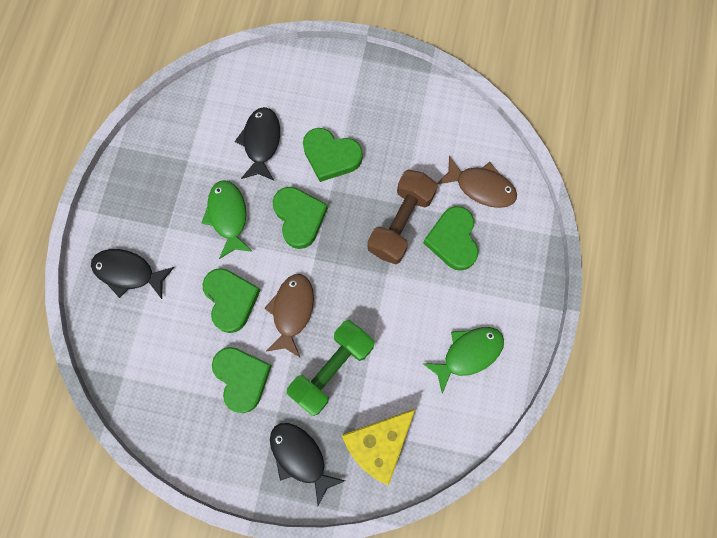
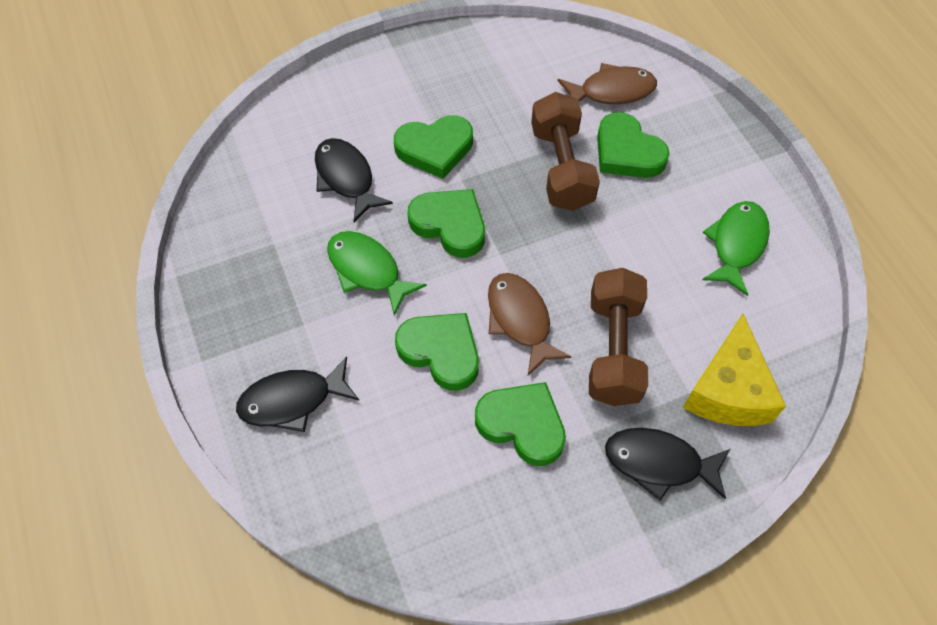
camera: 35 degrees left, 15 degrees down
green dumbbell [287,320,374,416] -> brown dumbbell [589,268,648,406]

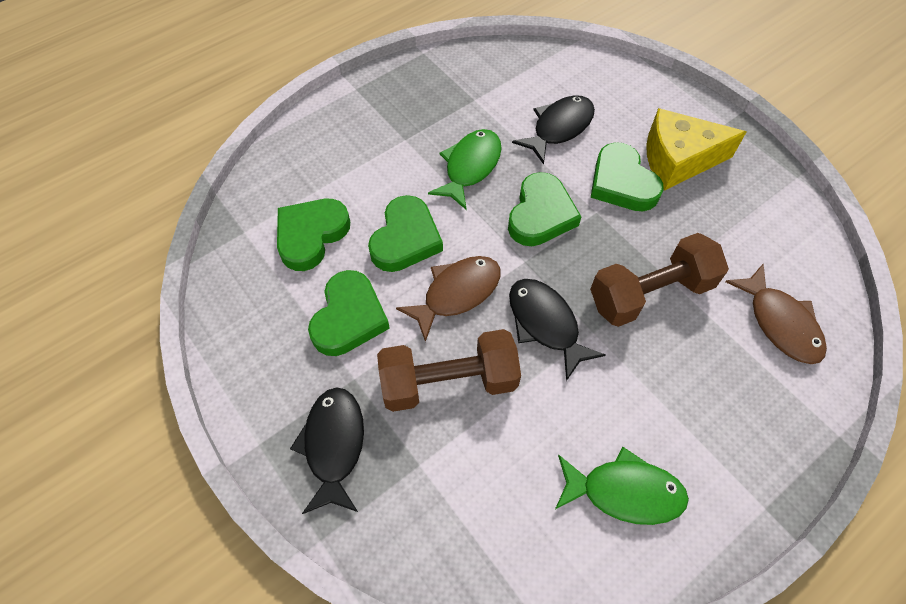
camera: 75 degrees right, 0 degrees up
black fish [236,356,359,432] -> black fish moved to [509,279,606,381]
green heart [597,112,669,178] -> green heart moved to [277,199,350,271]
yellow cheese [683,314,786,426] -> yellow cheese moved to [646,108,746,191]

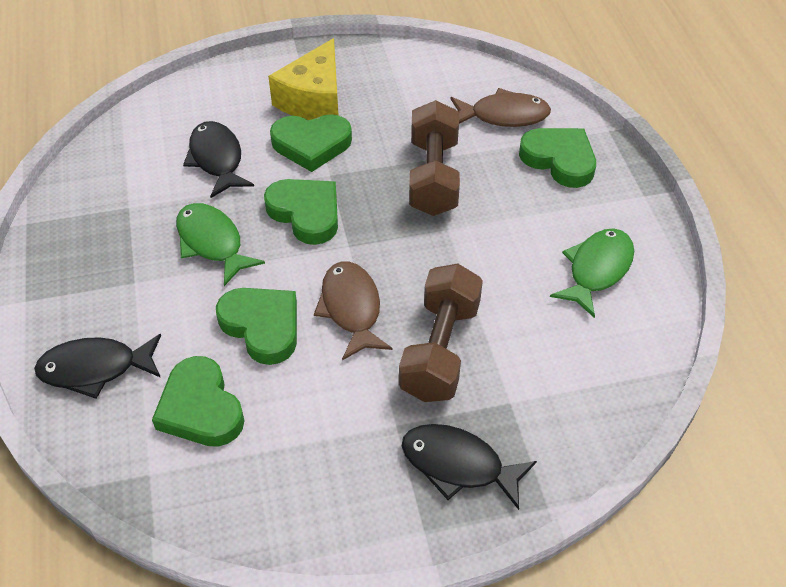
camera: 65 degrees left, 10 degrees down
green heart [308,270,390,356] -> green heart moved to [519,128,596,188]
black fish [509,279,606,381] -> black fish moved to [34,334,161,399]

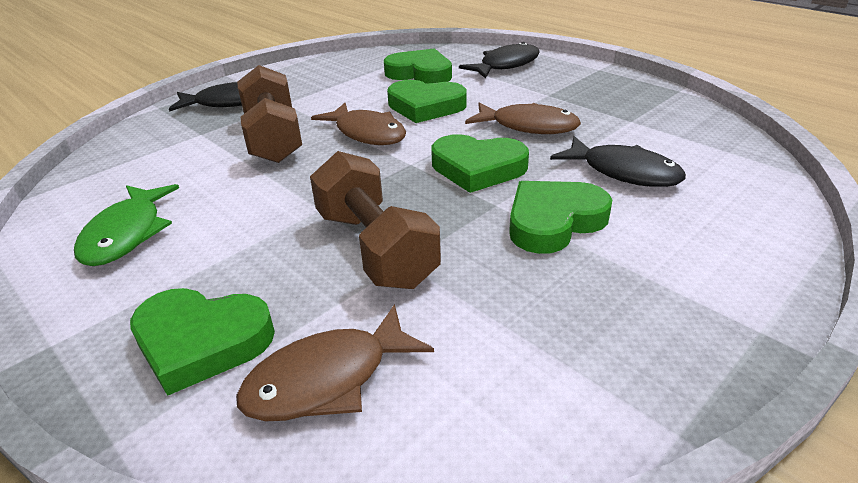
camera: 150 degrees right, 15 degrees down
green fish [176,203,265,286] -> brown fish [465,102,581,134]
yellow cheese [268,38,338,120] -> none

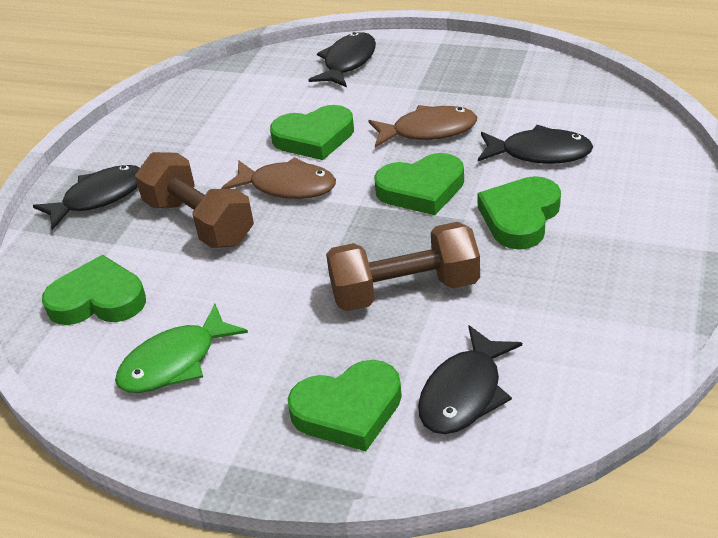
camera: 25 degrees left, 5 degrees up
green fish [74,184,179,266] -> green fish turned 75 degrees clockwise [115,304,248,393]
brown fish [236,304,434,421] -> black fish [418,325,522,434]
brown dumbbell [310,151,441,289] -> brown dumbbell turned 45 degrees counterclockwise [326,222,480,311]
green heart [384,48,452,84] -> green heart moved to [42,255,146,325]

